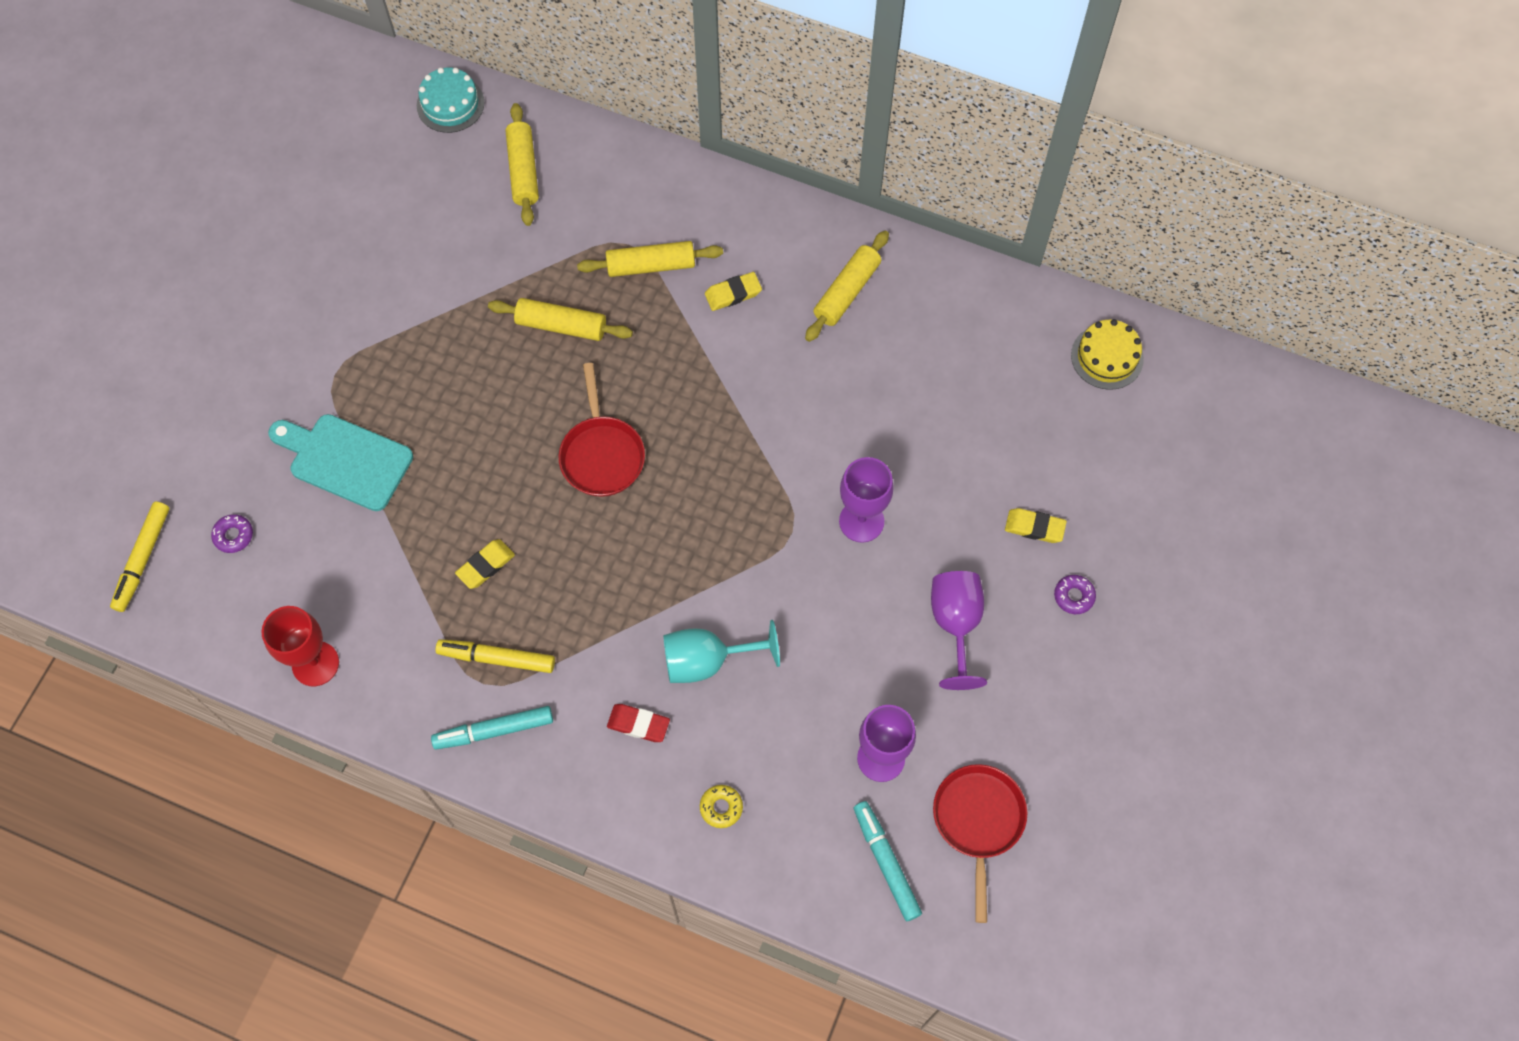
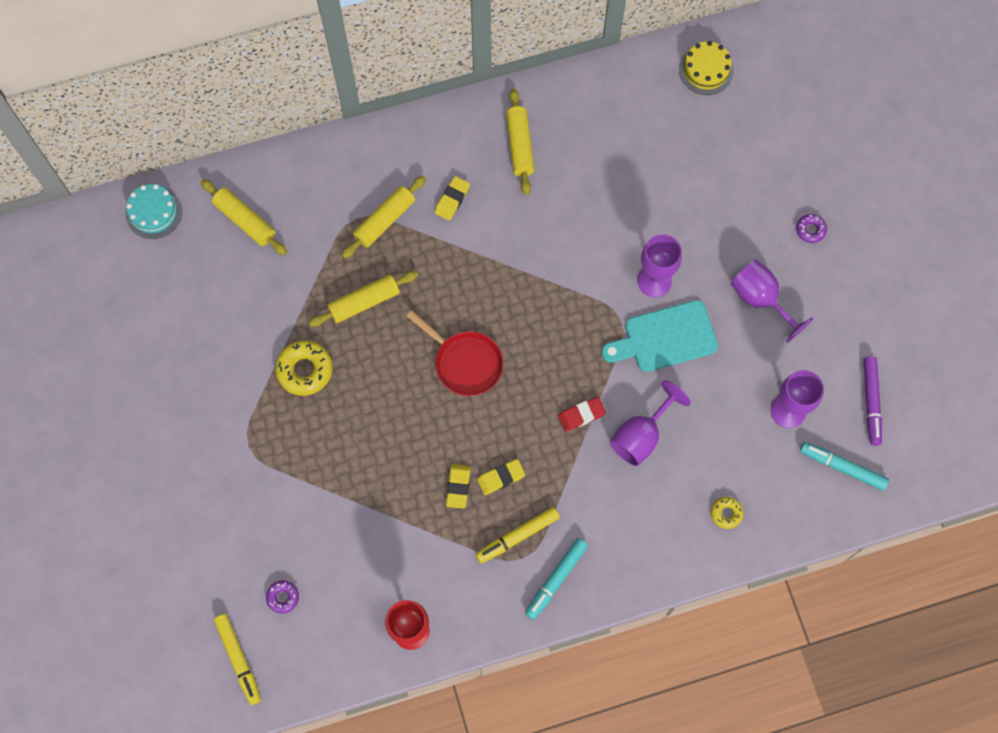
camera: 40 degrees left, 5 degrees up
turquoise cutting board [268,414,413,511] -> turquoise cutting board moved to [601,300,718,372]
red eraser [607,704,670,742] -> red eraser moved to [558,397,606,432]
turquoise goblet [663,620,780,683] -> purple goblet [610,380,691,466]
red pan [933,764,1027,923] -> purple marker [863,356,882,446]
yellow eraser [1005,508,1067,543] -> yellow eraser moved to [477,459,525,495]
none -> yellow donut [275,340,332,396]

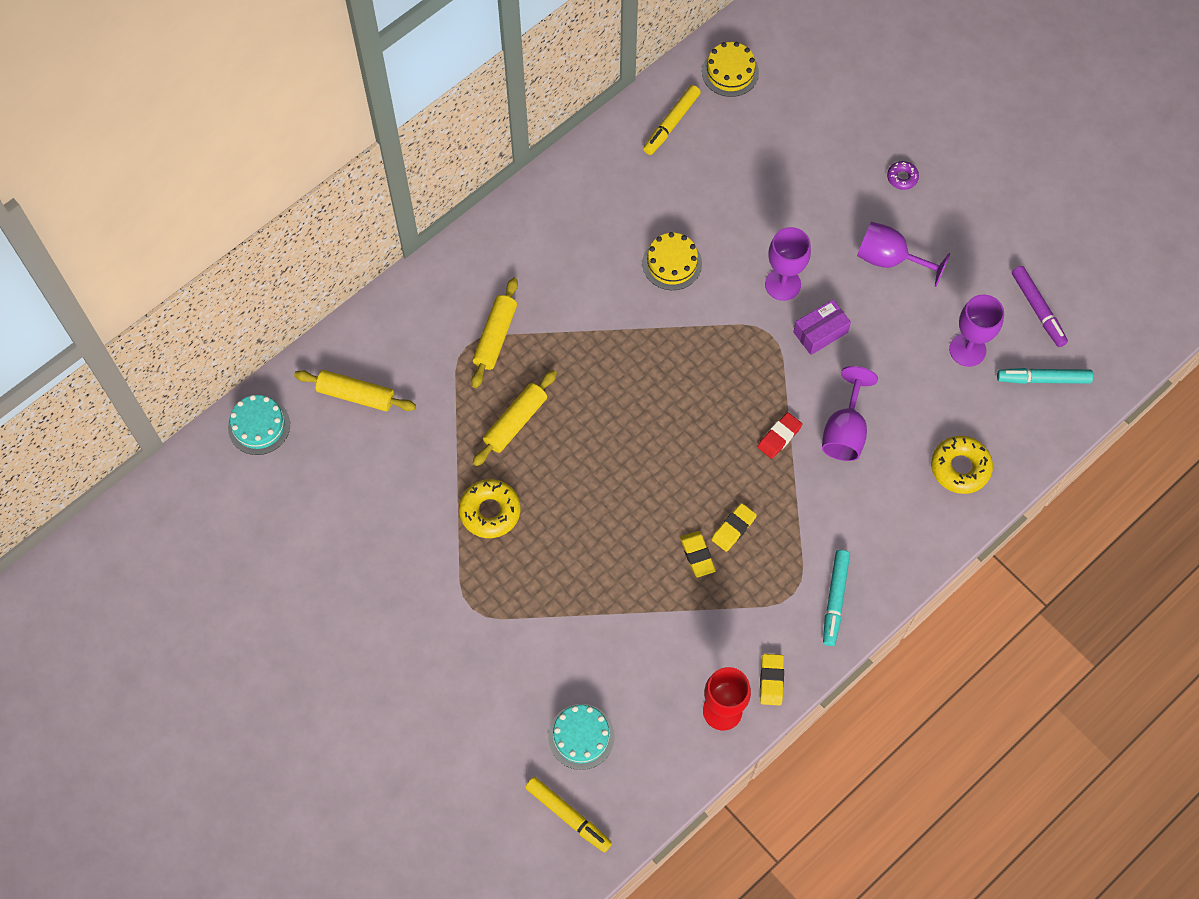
camera: 25 degrees left, 5 degrees down
purple donut [266,580,299,614] -> turquoise cake [548,704,615,770]
red pan [407,310,503,396] -> none
yellow eraser [435,176,470,221] -> yellow eraser moved to [760,654,784,706]
yellow marker [475,507,560,563] -> yellow marker moved to [643,85,701,155]
yellow rolling pin [506,89,535,195] -> none
turquoise cutting board [601,300,718,372] -> purple box [793,299,851,355]
yellow donut [711,497,743,529] -> yellow donut [931,436,993,494], size x1.81
none -> yellow cake [642,232,702,290]

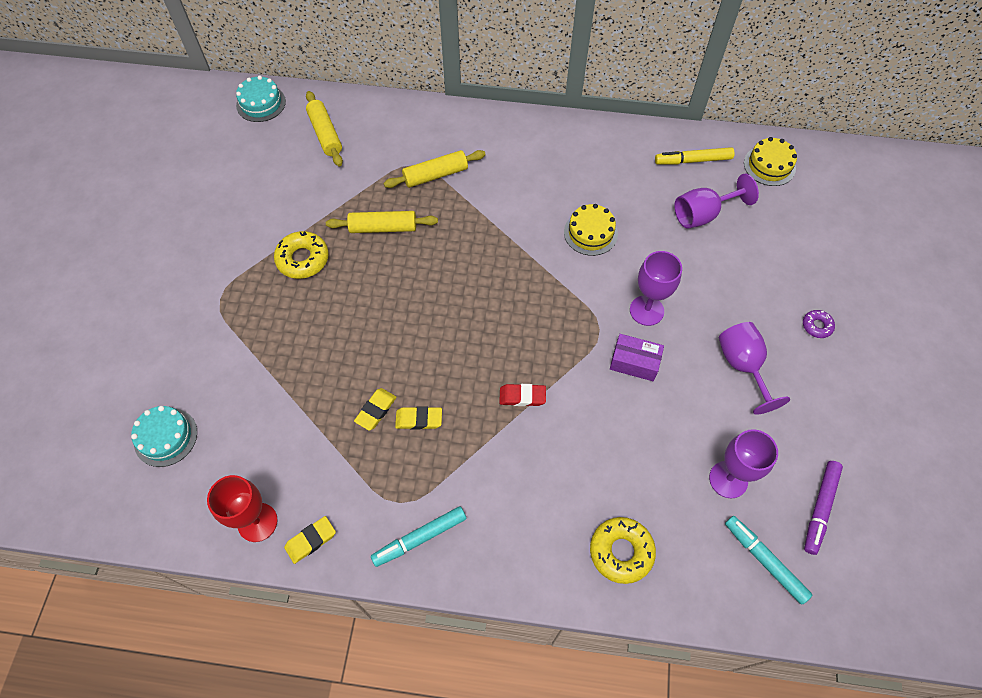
camera: 50 degrees right, 5 degrees down
yellow marker [525,777,612,852] -> none
purple goblet [822,366,878,461] -> purple goblet moved to [674,173,759,229]

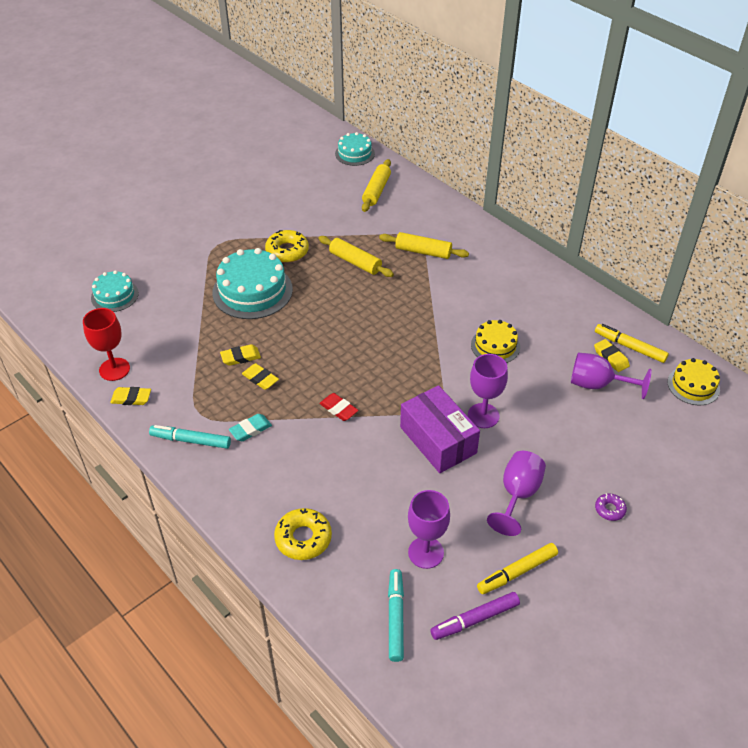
camera: 40 degrees right, 15 degrees down
purple box [610,334,664,381] -> purple box [400,385,480,473], size x1.70
none -> turquoise cake [212,248,293,319]
none -> turquoise eraser [229,414,272,441]
none -> yellow marker [477,543,558,594]
none -> yellow eraser [594,339,630,372]

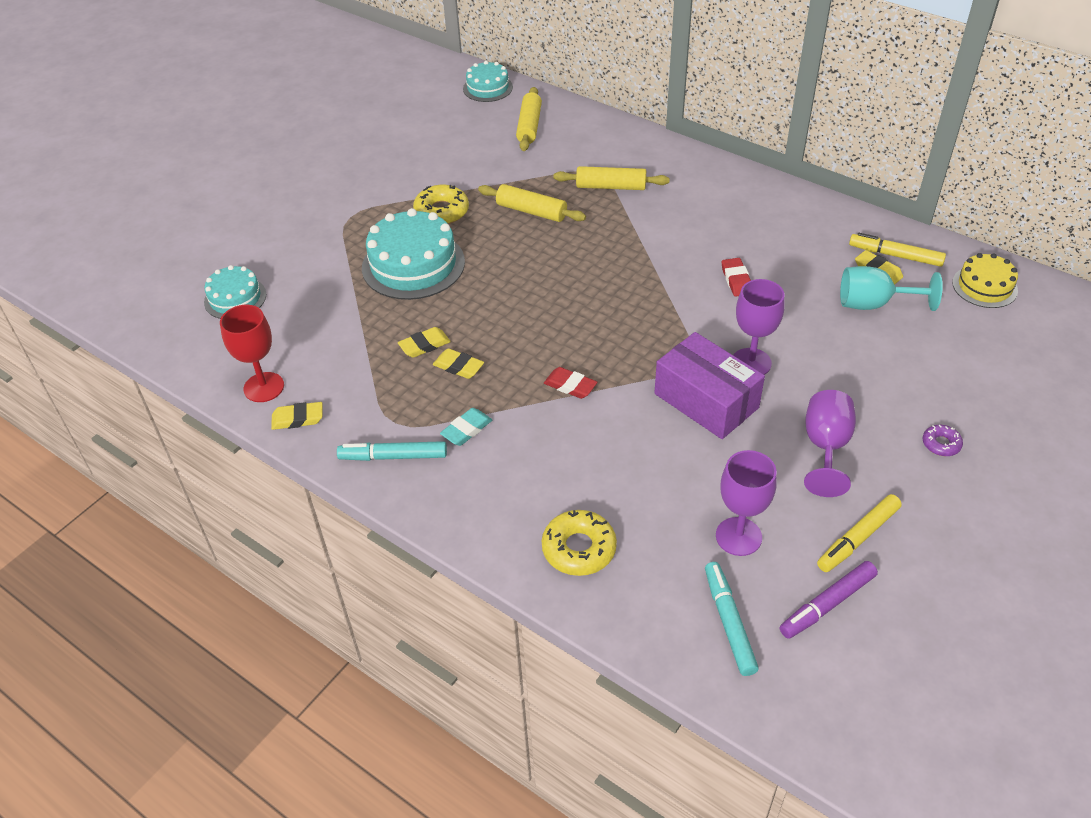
camera: 10 degrees left, 0 degrees up
yellow cake [471,320,520,363] -> red eraser [722,258,751,297]
purple goblet [571,353,652,399] -> turquoise goblet [840,266,943,311]

